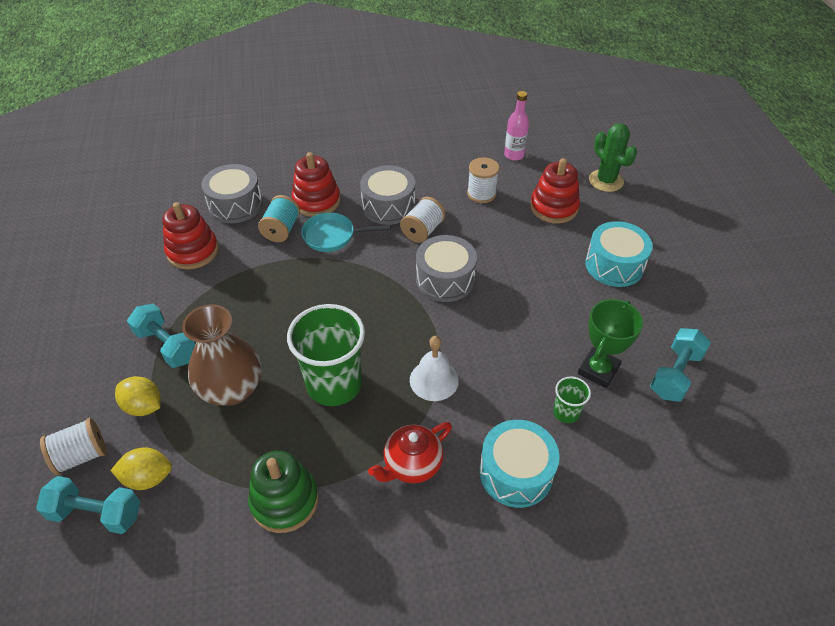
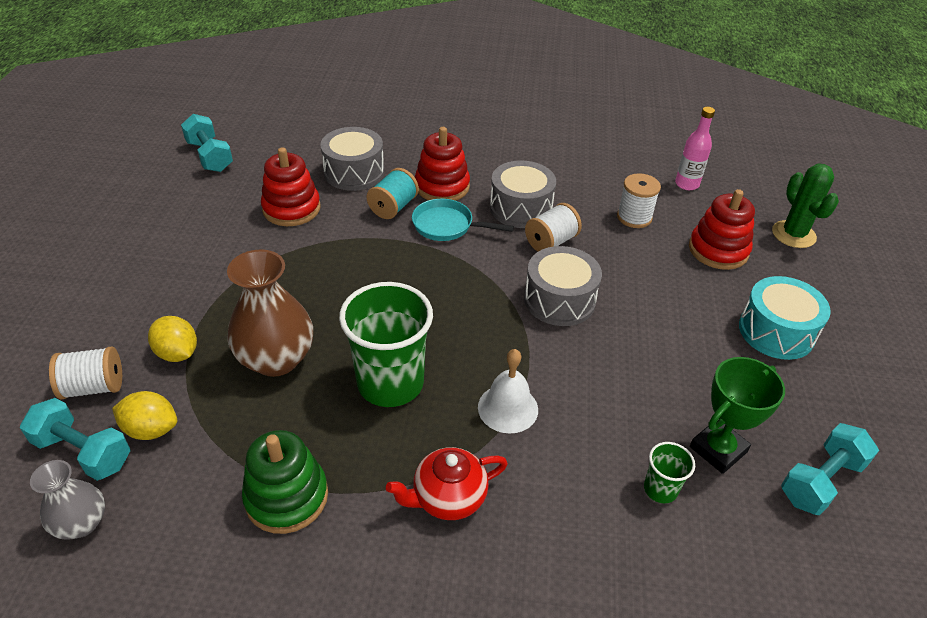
camera: 15 degrees right, 5 degrees down
turquoise dumbbell [127,304,196,368] -> turquoise dumbbell moved to [181,114,233,172]
turquoise drum [479,420,560,508] -> none
none -> grey vase [30,460,105,540]

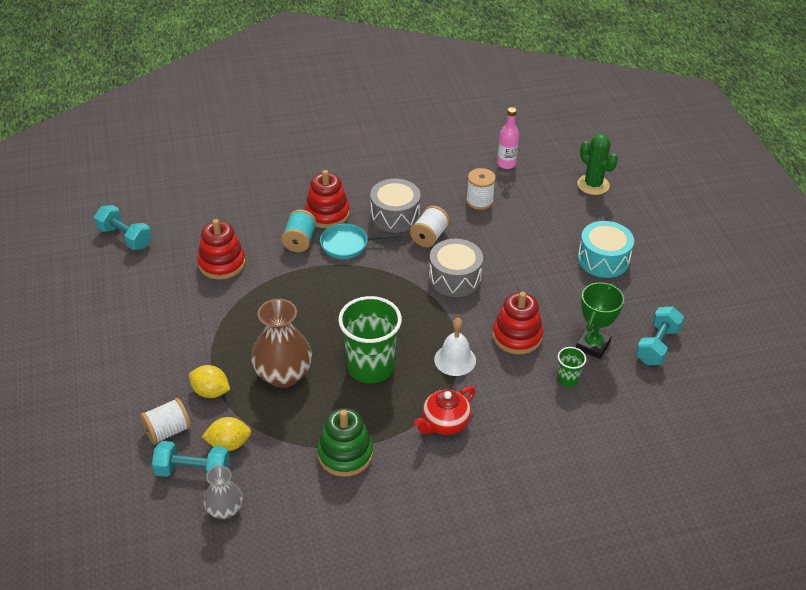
camera: 20 degrees left, 0 degrees up
grey drum [320,127,384,191] -> none
red stacking toy [689,189,755,270] -> red stacking toy moved to [492,292,543,354]

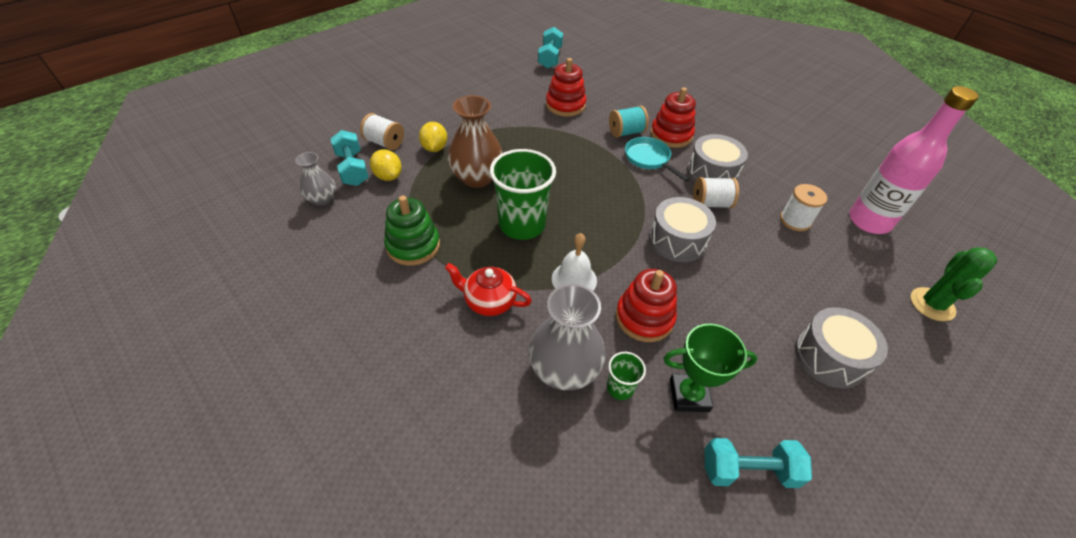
camera: 60 degrees right, 5 degrees up
pink bottle [497,107,519,169] -> pink bottle [849,86,979,234], size x1.88
turquoise drum [578,221,634,278] -> grey drum [795,307,888,388]
none -> grey vase [529,284,606,390]

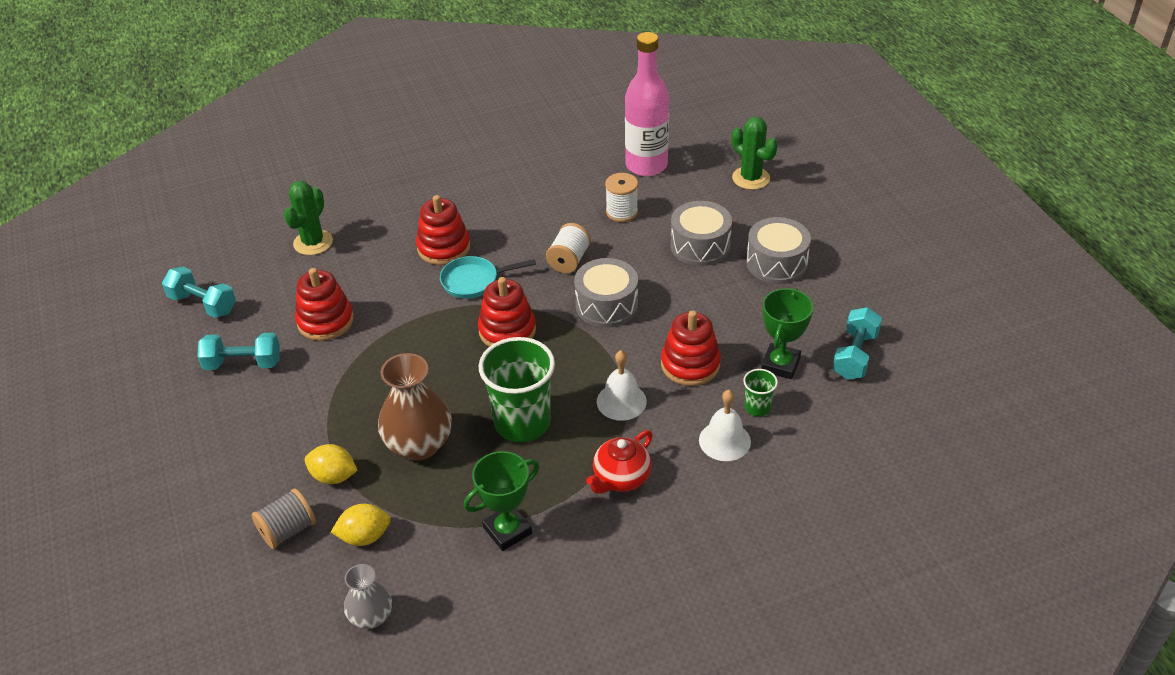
camera: 65 degrees left, 5 degrees down
turquoise dumbbell [330,130,369,186] -> turquoise dumbbell moved to [197,333,280,370]
white spool [360,113,404,150] -> grey spool [252,489,316,549]
green stacking toy [384,196,440,266] -> green trophy [464,451,539,551]
grey vase [529,284,606,390] -> white bell [699,390,751,461]
turquoise spool [609,106,649,138] -> none
grey drum [687,134,748,182] -> grey drum moved to [670,201,732,266]
none -> green cactus [284,181,333,255]
none -> red stacking toy [478,277,536,347]

